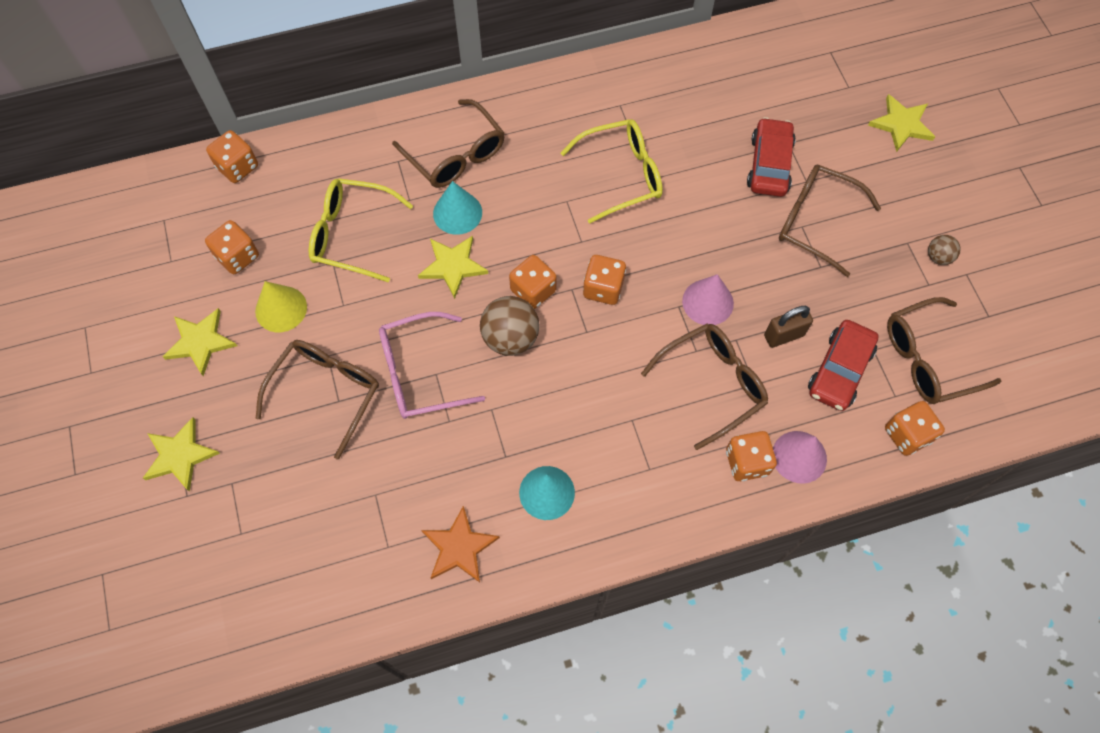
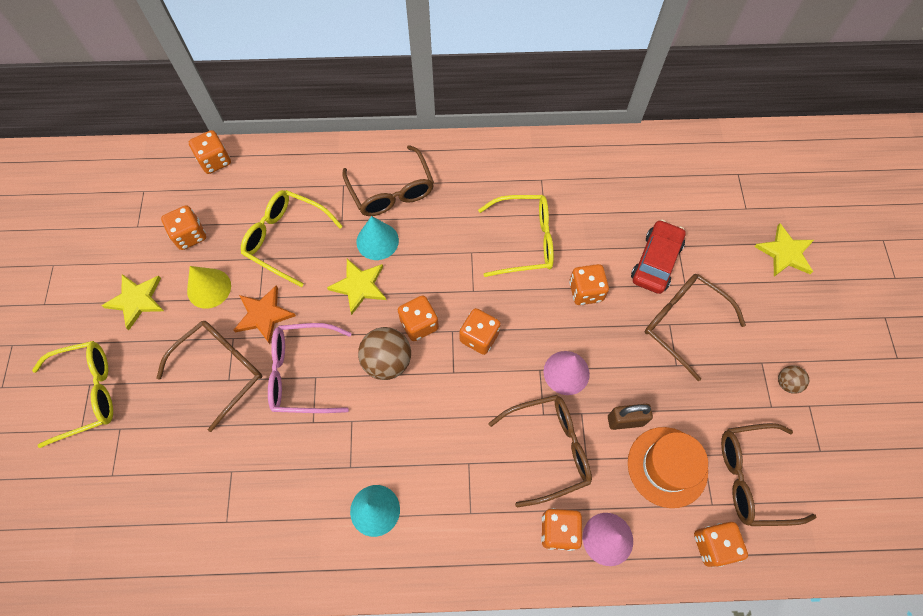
camera: 15 degrees right, 0 degrees up
yellow star [143,417,220,492] -> yellow glasses [32,341,113,448]
orange star [421,506,500,583] -> orange star moved to [233,285,296,344]
red car [808,320,879,411] -> orange hat [628,427,708,508]
none -> orange dice [569,264,609,305]

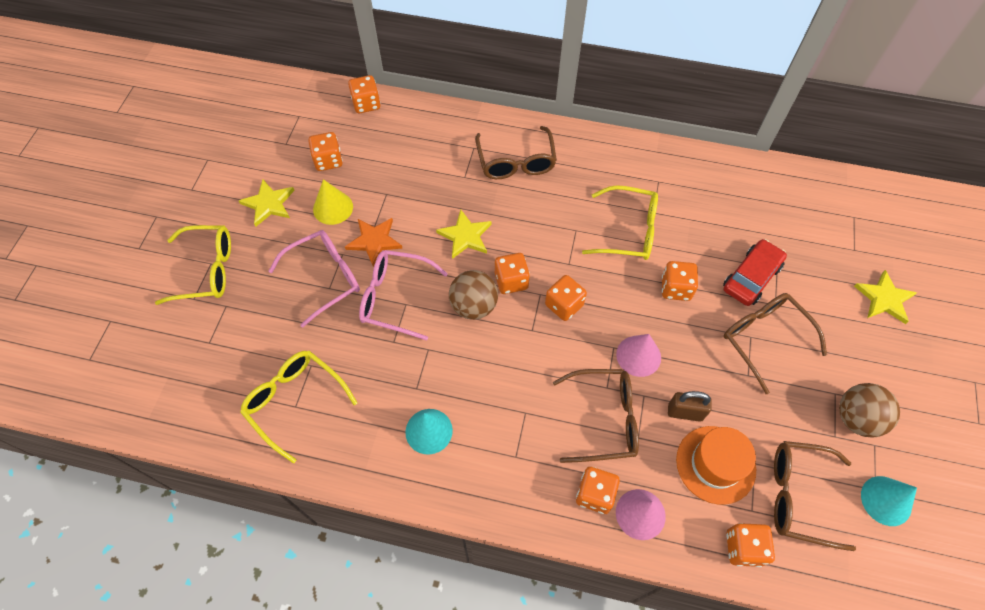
camera: 15 degrees right, 5 degrees down
brown glasses [156,321,262,432] -> pink glasses [269,230,360,327]
yellow glasses [241,190,343,287] -> yellow glasses moved to [240,351,358,464]
turquoise cone [356,216,399,260] -> turquoise cone moved to [861,476,917,526]
brown ball [778,365,809,394] -> brown ball [839,383,900,438], size x1.88

